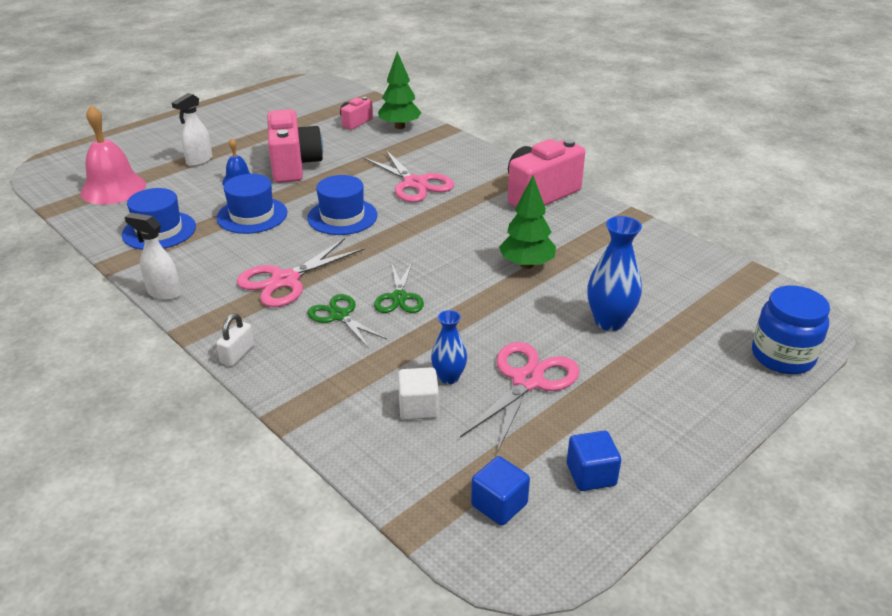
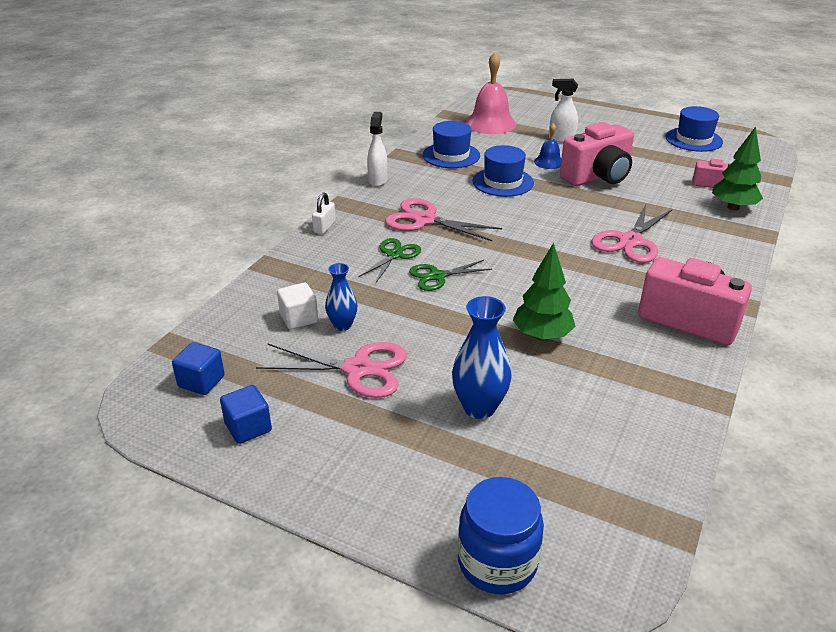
camera: 70 degrees right, 0 degrees up
white padlock [216,313,254,366] -> white padlock turned 75 degrees counterclockwise [312,192,336,234]
blue hat [307,175,377,235] -> blue hat moved to [665,106,723,152]

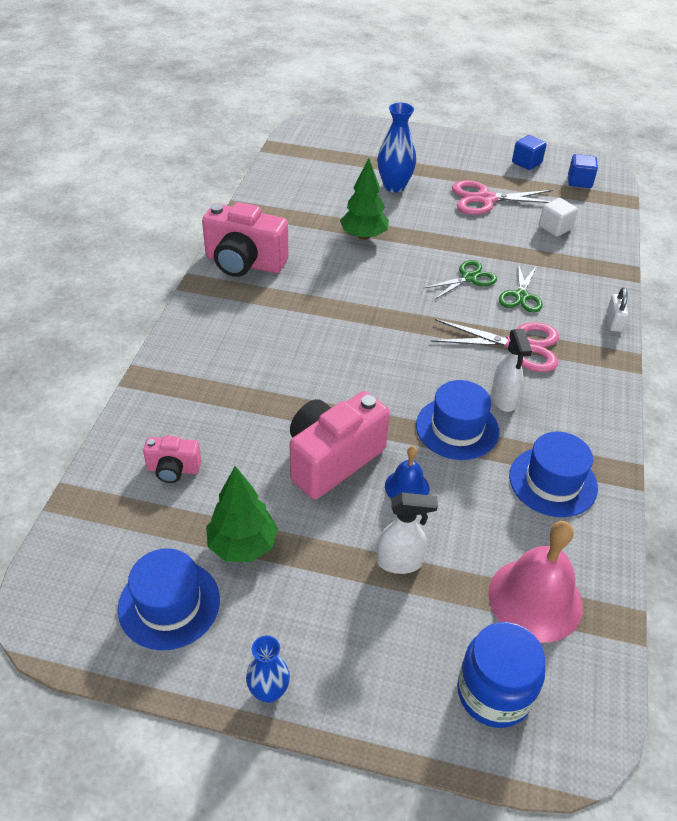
camera: 165 degrees right, 10 degrees up
blue vase [325,263,357,331] -> blue vase moved to [246,635,290,703]
white spray bottle [367,112,388,187] -> white spray bottle moved to [491,329,532,412]
blue jar [458,477,544,594] -> blue jar moved to [457,622,545,728]
pink scissors [591,204,673,263] -> none
green tree [712,127,763,211] -> green tree moved to [206,466,278,562]

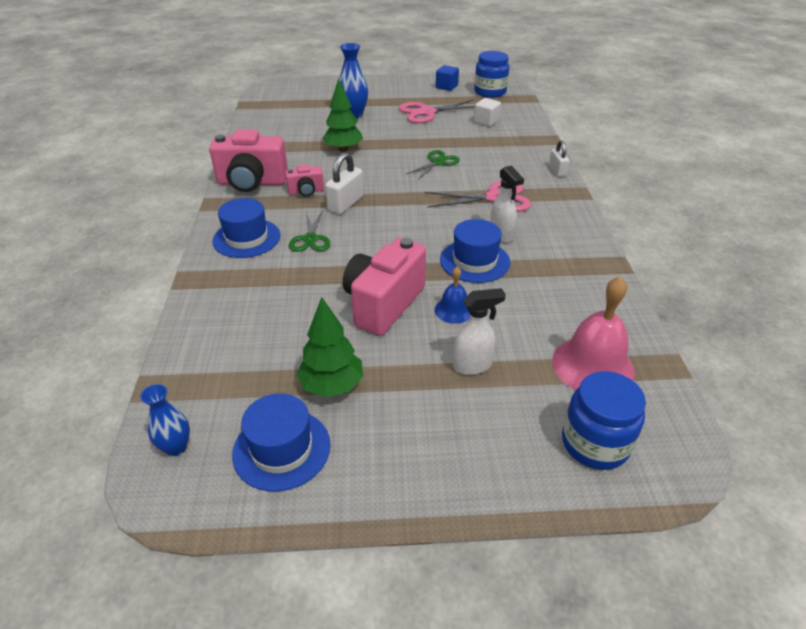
camera: 15 degrees left, 5 degrees down
pink camera [143,436,201,483] -> pink camera moved to [285,164,324,197]
blue vase [246,635,290,703] -> blue vase moved to [140,384,190,456]
green scissors [499,263,543,313] -> green scissors moved to [289,210,330,252]
blue hat [509,432,598,517] -> blue hat moved to [212,198,280,258]
blue cube [568,154,598,188] -> blue jar [474,51,509,98]
none -> white padlock [325,153,364,214]

